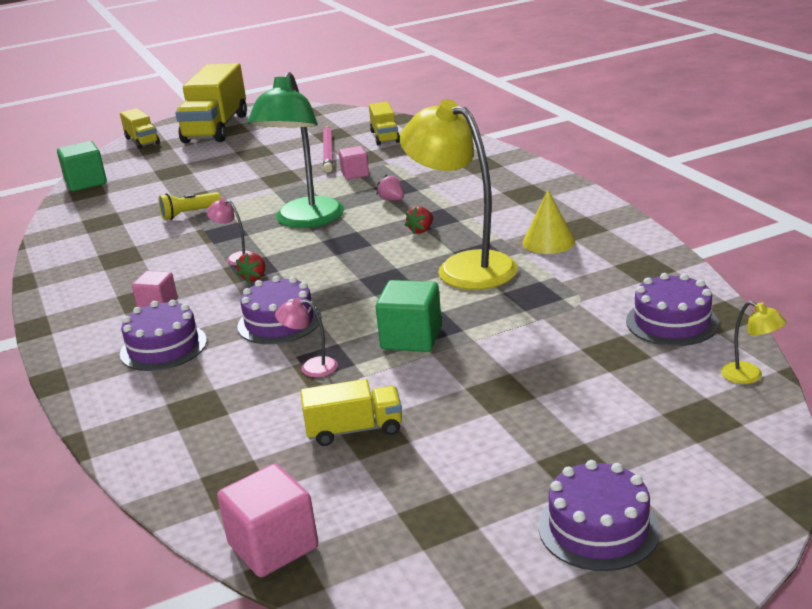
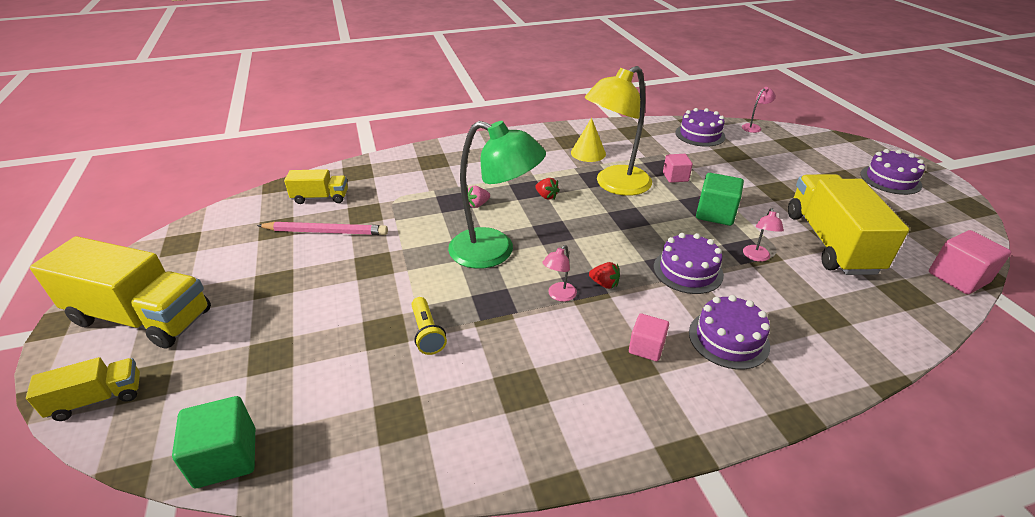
camera: 85 degrees left, 10 degrees up
yellow truck [300,379,402,446] -> yellow truck [788,174,909,275], size x1.98
pink cube [339,146,369,179] -> pink cube moved to [663,154,693,183]
yellow lamp [721,301,787,384] -> pink lamp [742,87,776,133]

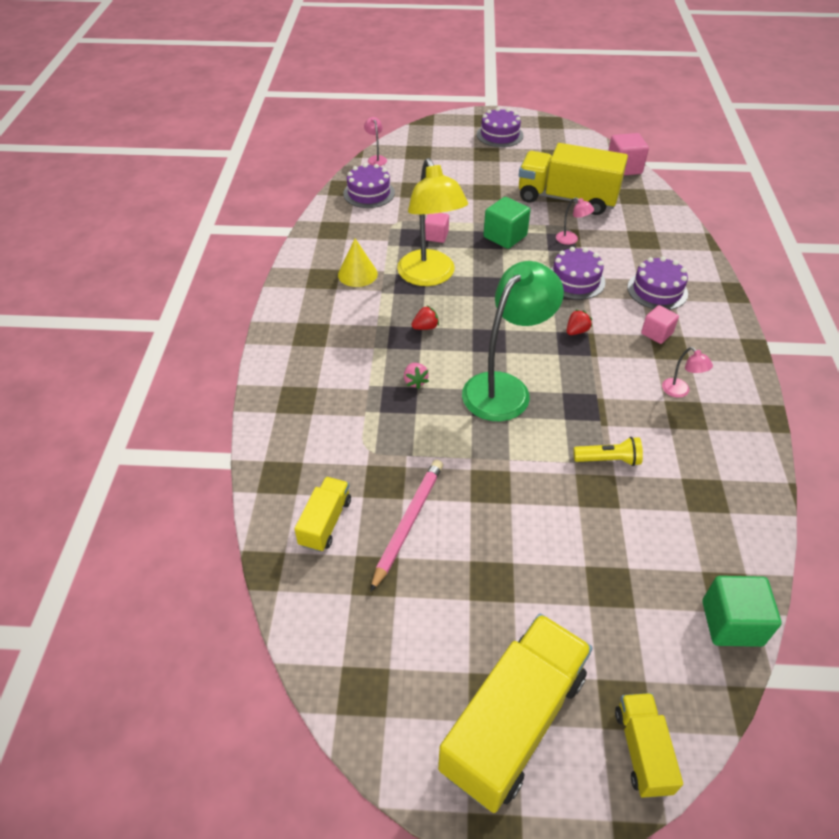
camera: 70 degrees left, 10 degrees up
pink lamp [542,245,577,302] -> pink lamp moved to [662,347,713,398]

